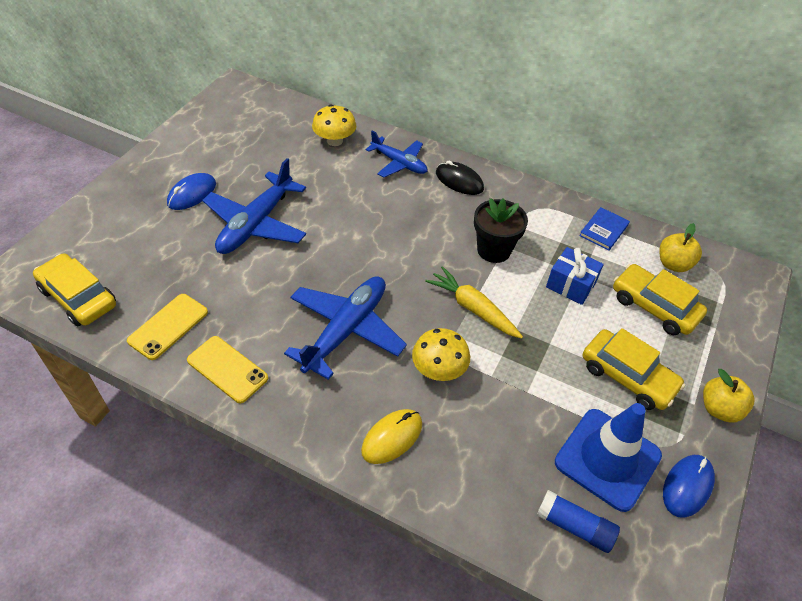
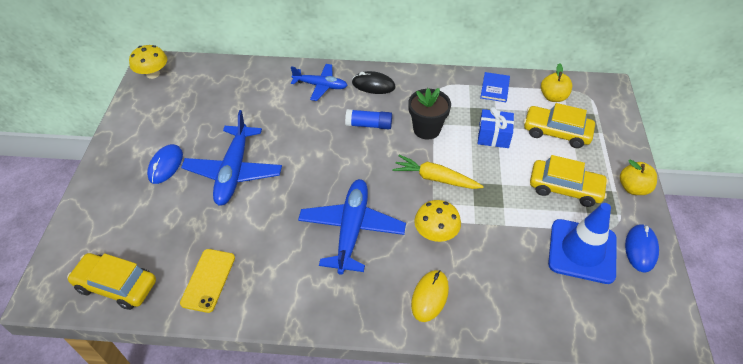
camera: 20 degrees left, 0 degrees up
yellow phone [187,336,268,403] -> none
yellow mushroom [312,104,356,146] -> yellow mushroom moved to [129,45,167,79]
blue glue stick [536,490,620,553] -> blue glue stick moved to [345,109,392,129]

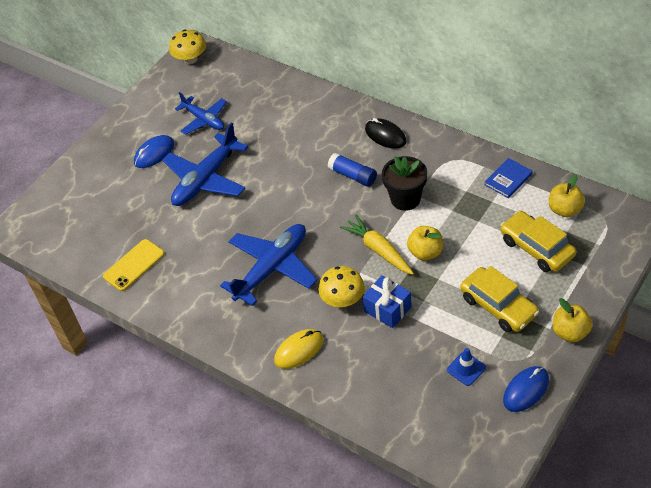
camera: 35 degrees right, 0 degrees up
yellow car [67,253,156,310] -> none
blue plane [291,64,348,101] -> blue plane moved to [175,92,227,135]
blue gift [478,107,514,148] -> blue gift moved to [363,275,412,328]
blue traffic cone [548,203,617,284] -> blue traffic cone [447,348,486,386], size x0.45
none -> yellow apple [407,226,443,261]

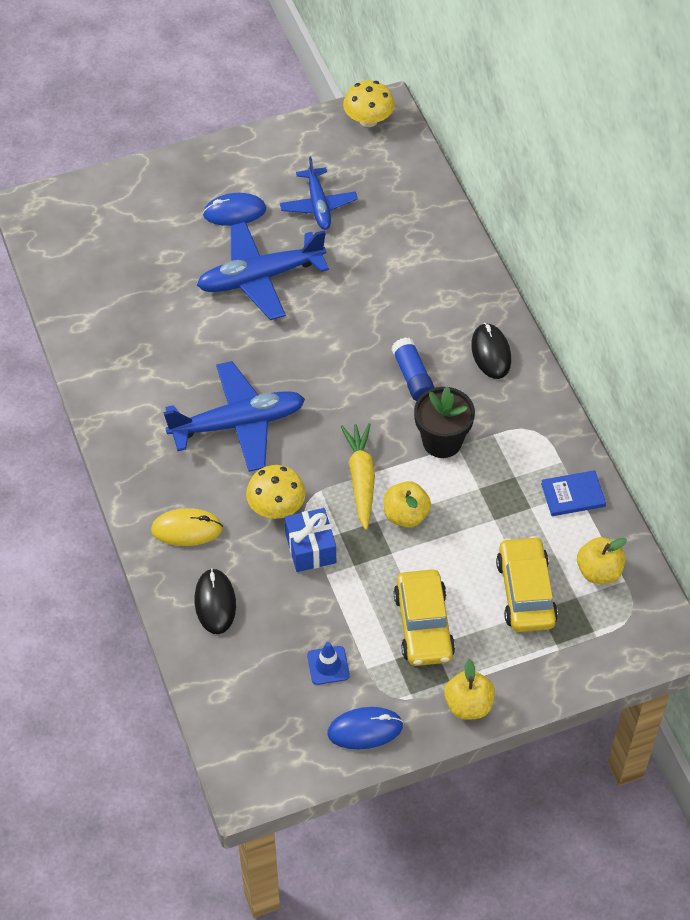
camera: 30 degrees right, 5 degrees up
yellow phone [103,239,165,291] -> none
none -> black mouse [195,568,236,634]

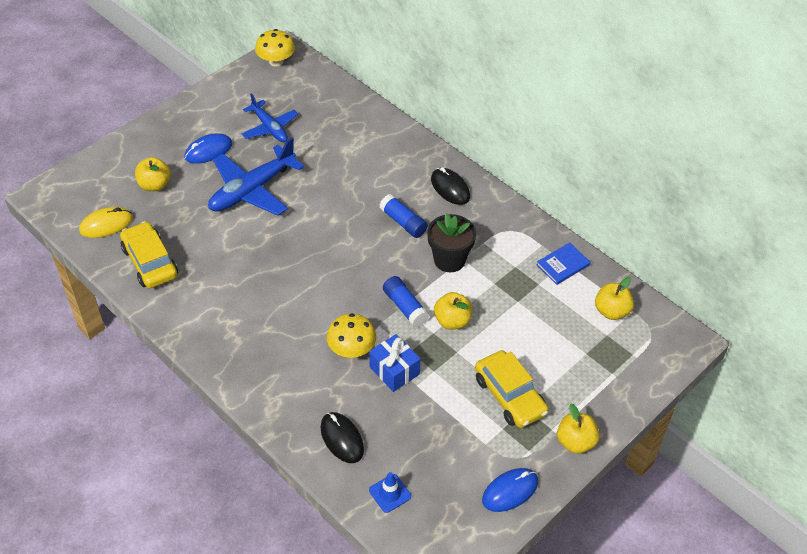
camera: 25 degrees left, 5 degrees down
yellow mouse [151,508,223,546] -> yellow mouse moved to [79,207,133,238]
blue plane [163,361,305,472] -> none
blue traffic cone [307,642,350,685] -> blue traffic cone moved to [369,472,411,513]
yellow carrot [341,423,375,530] -> blue glue stick [383,276,429,327]
yellow car [496,536,558,632] -> yellow car moved to [120,221,178,288]
none -> yellow apple [135,157,171,191]

